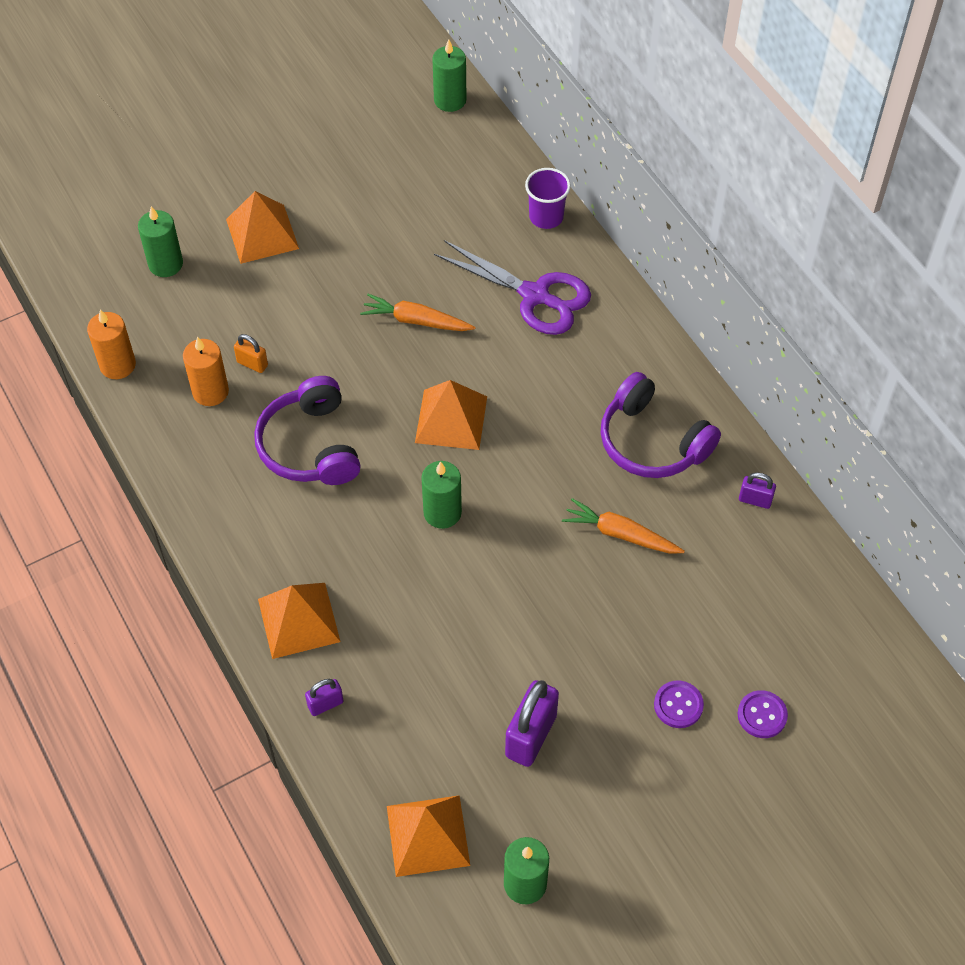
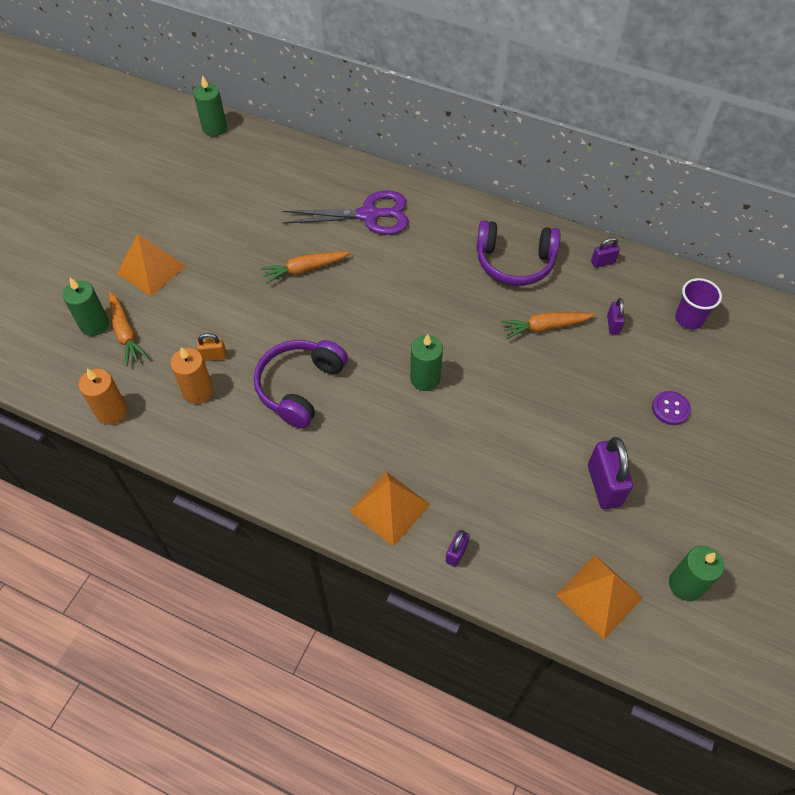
camera: 35 degrees left, 0 degrees up
purple headphones [254,376,361,485] -> purple headphones turned 75 degrees clockwise [254,340,348,429]
orange pyramid [415,380,487,450] -> none
purple cup [525,168,571,229] -> purple cup moved to [675,278,722,329]
purple button [738,690,788,738] -> none
none -> orange carrot [109,292,148,366]
none -> purple padlock [607,298,625,334]

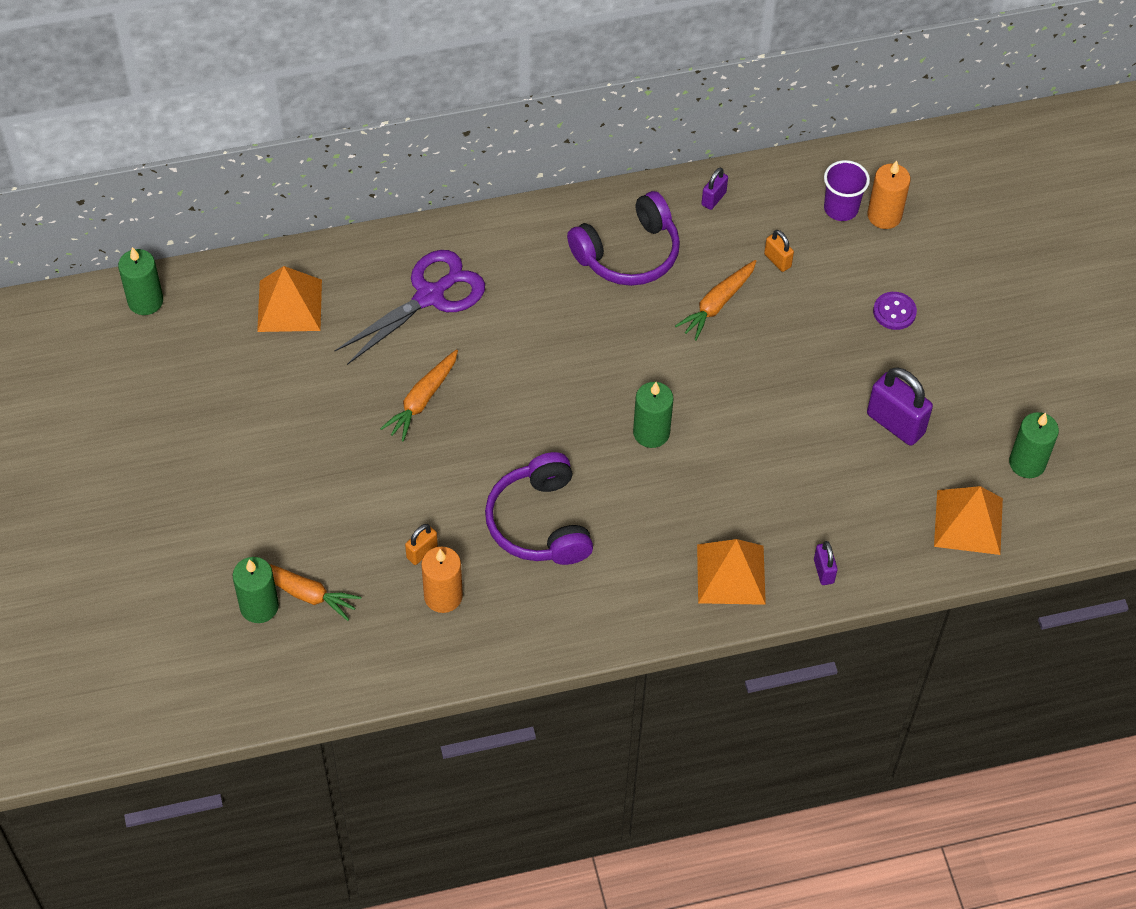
camera: 40 degrees left, 0 degrees up
orange candle [79,369,127,425] -> orange candle moved to [867,160,911,229]
orange pyramid [117,234,186,296] -> orange pyramid moved to [257,266,322,332]
purple padlock [607,298,625,334] -> orange padlock [764,230,794,272]

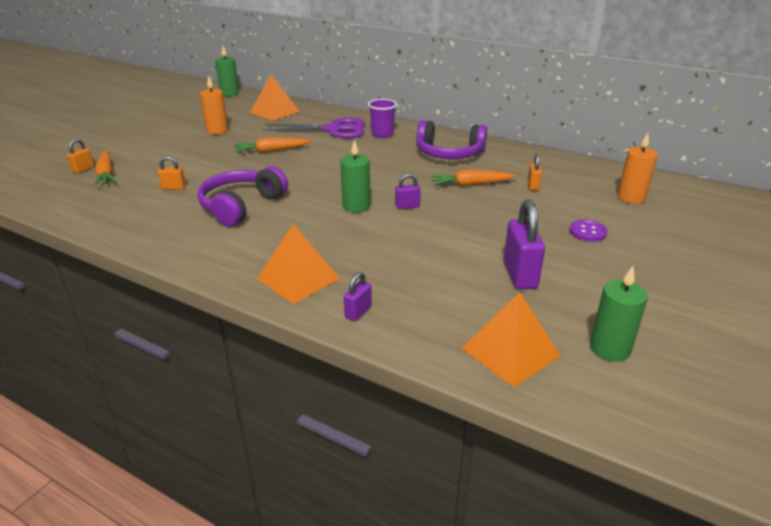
camera: 45 degrees right, 25 degrees down
green candle [233,557,279,623] -> orange padlock [67,139,94,173]
orange candle [421,547,463,613] -> orange candle moved to [200,75,228,134]
purple padlock [701,168,728,210] -> purple padlock moved to [395,173,421,209]
purple cup [824,160,870,221] -> purple cup moved to [368,99,397,138]

